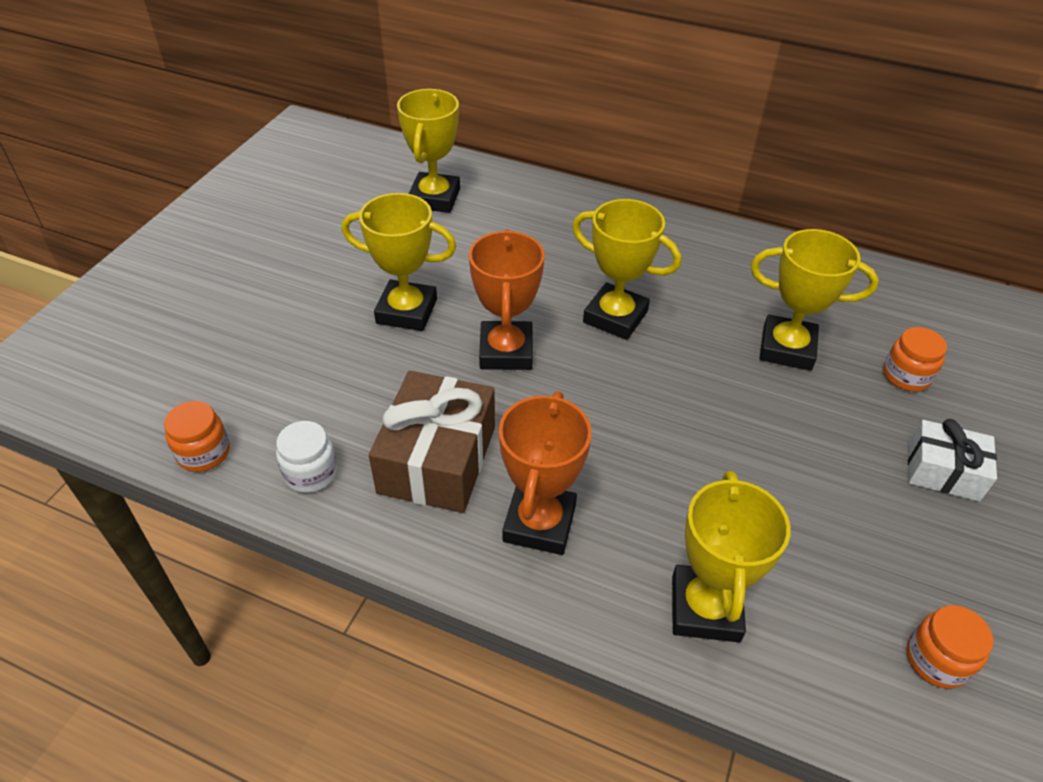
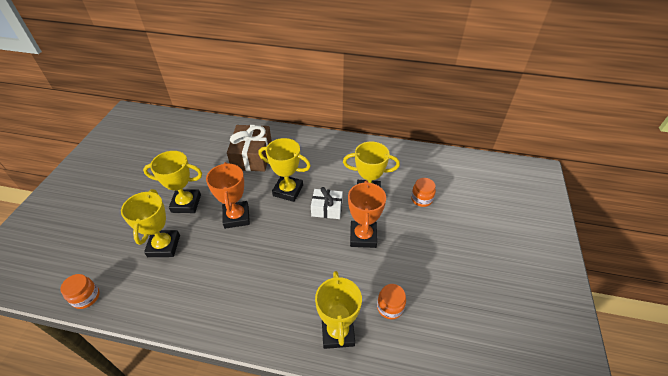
camera: 10 degrees left, 0 degrees up
white jar [276,421,337,493] -> none
brown gift [369,371,495,513] -> brown gift moved to [227,125,272,172]
yellow trophy [397,89,460,213] -> yellow trophy moved to [121,189,180,257]
orange trophy [499,391,592,555] -> orange trophy moved to [348,180,386,248]
orange jar [906,605,993,689] -> orange jar moved to [377,284,406,319]
white gift [908,419,997,501] -> white gift moved to [311,187,343,219]

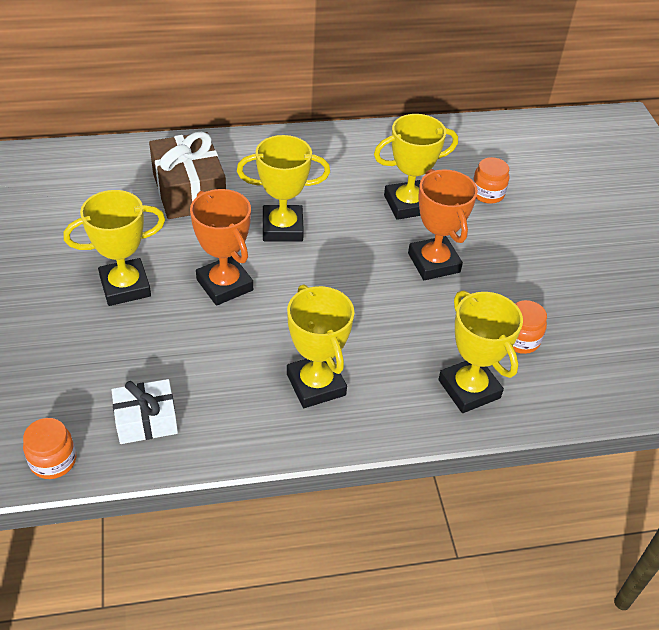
camera: 25 degrees left, 0 degrees up
yellow trophy [121,189,180,257] -> yellow trophy moved to [287,284,354,408]
white gift [311,187,343,219] -> white gift moved to [112,379,178,444]

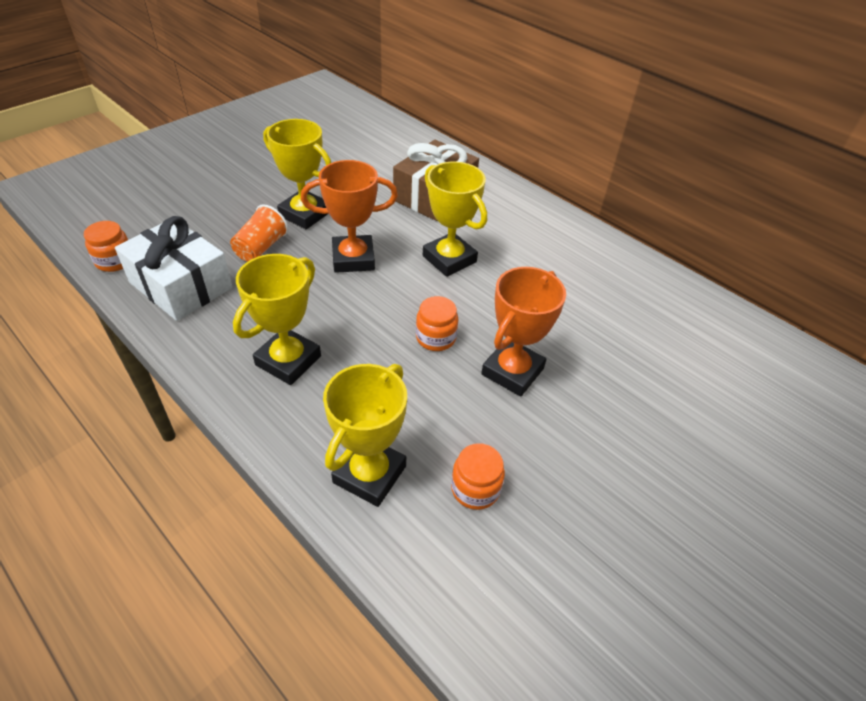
camera: 55 degrees right, 0 degrees up
white gift [112,379,178,444] -> white gift [115,216,233,321], size x1.64
orange trophy [190,189,253,306] -> orange trophy turned 60 degrees clockwise [301,160,398,273]
yellow trophy [374,114,458,220] -> none
orange jar [473,157,509,204] -> orange jar moved to [416,296,458,351]
none -> orange cup [230,204,289,261]

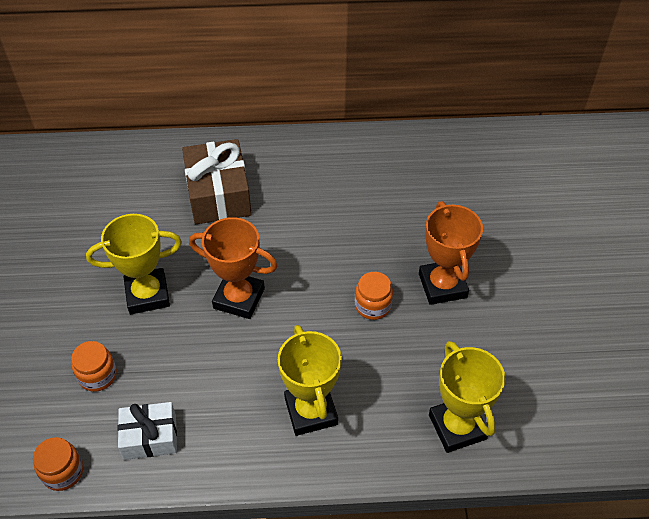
camera: 45 degrees left, 5 degrees up
white gift [115,216,233,321] -> white gift [118,402,177,460], size x0.61
orange cup [230,204,289,261] -> none
orange trophy [301,160,398,273] -> orange trophy turned 75 degrees clockwise [189,217,277,319]
yellow trophy [423,162,487,277] -> none
orange jar [451,443,505,510] -> orange jar moved to [71,341,117,392]

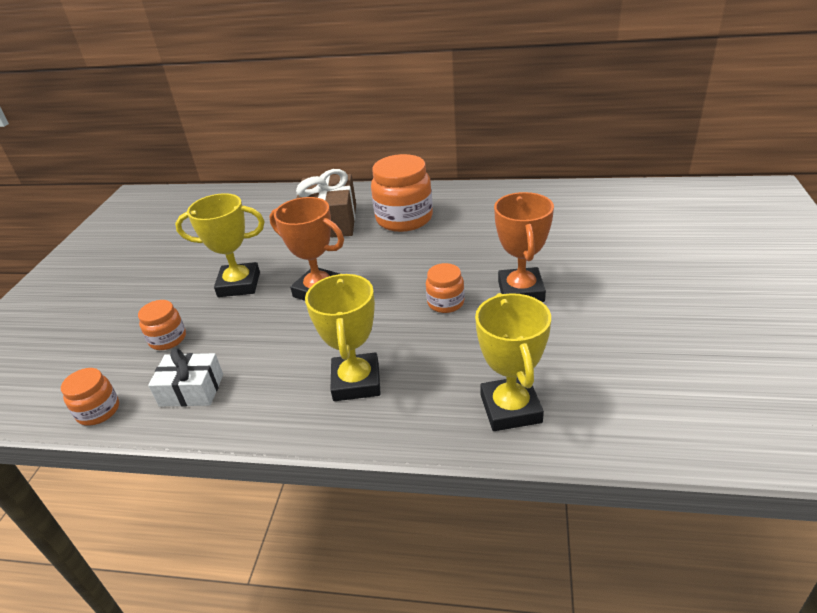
camera: 15 degrees right, 15 degrees down
none -> orange jar [371,154,433,232]

